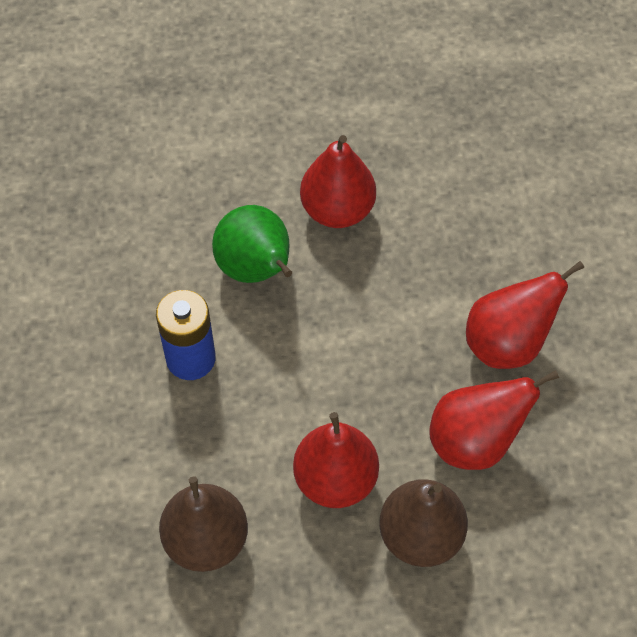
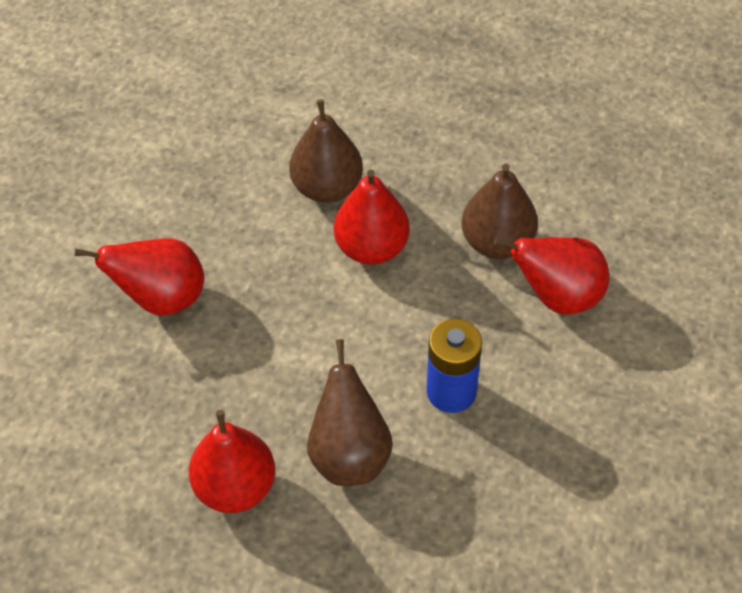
camera: 155 degrees left, 5 degrees down
green pear [212,205,292,283] -> brown pear [307,339,393,486]
red pear [430,370,559,470] -> red pear moved to [494,237,609,315]

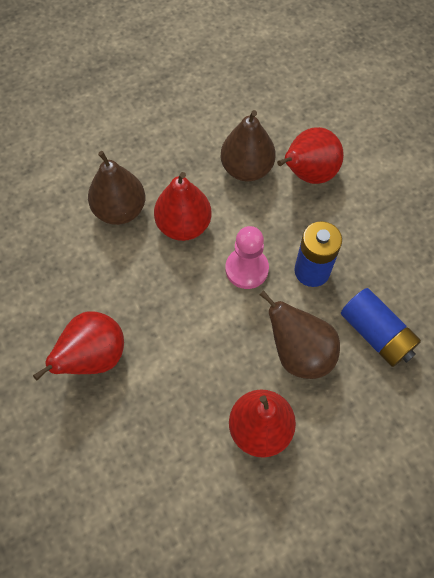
camera: 45 degrees left, 10 degrees up
none -> pink pawn [225,226,269,289]
none -> blue battery [341,288,421,367]

